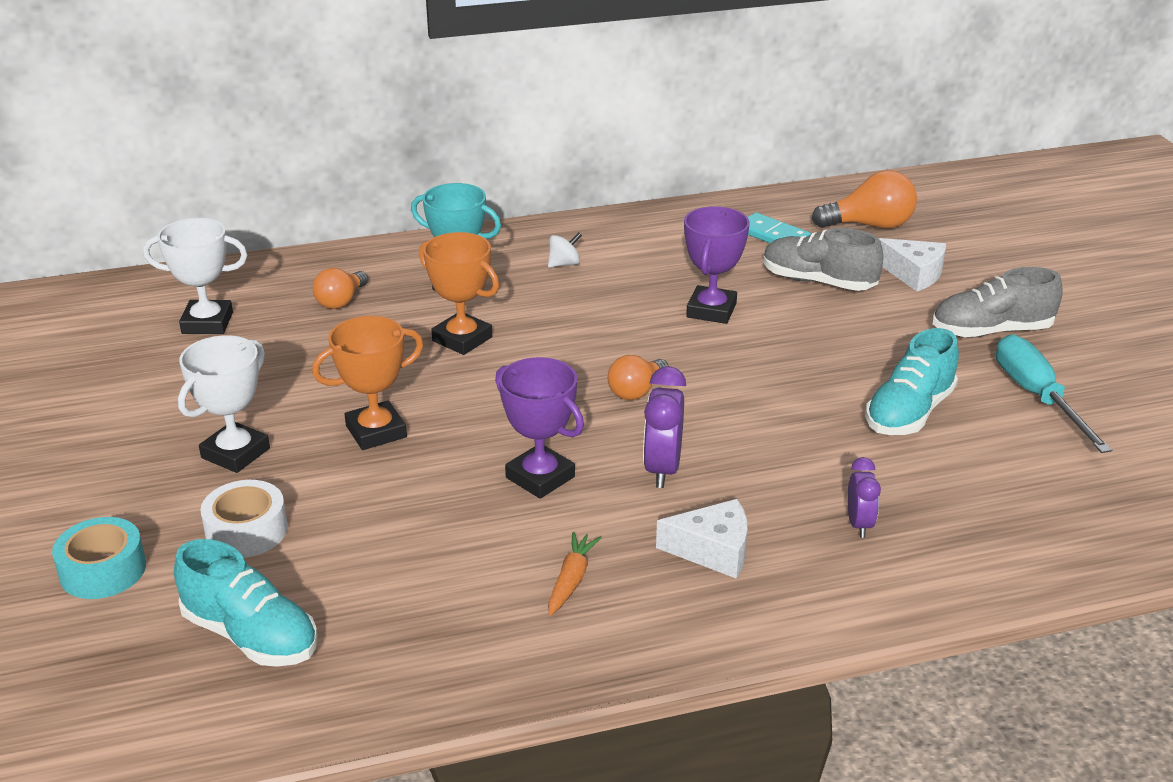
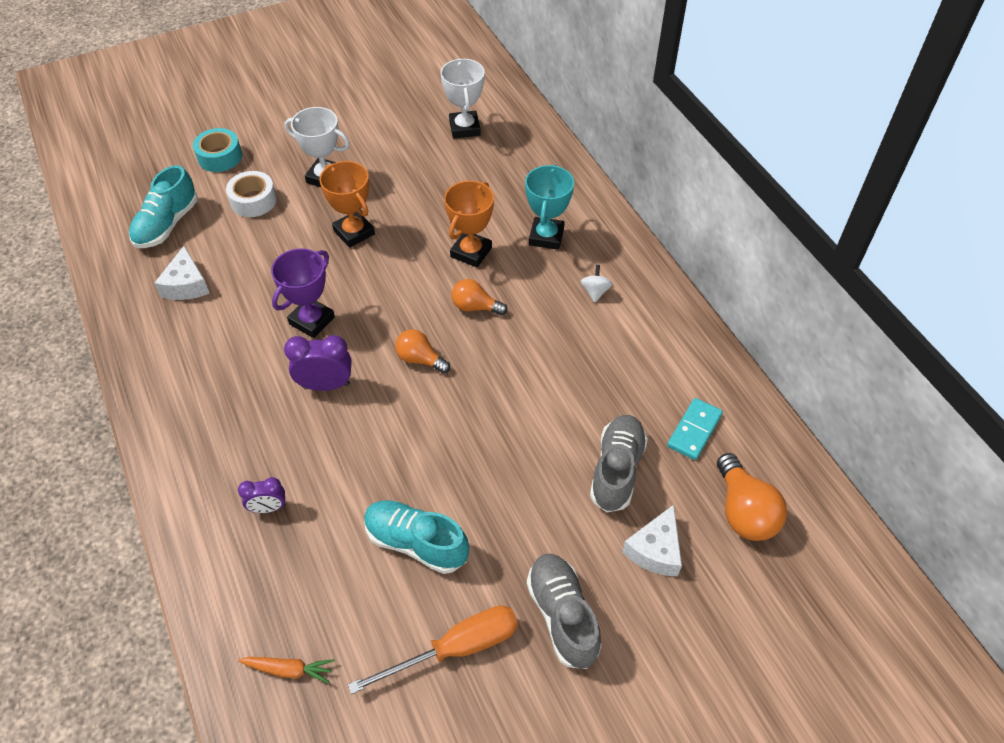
camera: 80 degrees right, 20 degrees up
orange light bulb [313,268,368,309] -> orange light bulb moved to [452,279,508,315]
white spinning top [548,232,582,268] -> white spinning top turned 135 degrees counterclockwise [580,265,613,302]
orange carrot [548,532,601,616] -> orange carrot moved to [238,657,334,684]
white cheese [656,499,747,579] -> white cheese moved to [154,246,210,300]
purple trophy [684,206,750,324] -> none
turquoise screwdriver [996,334,1112,453] -> orange screwdriver [348,605,518,694]

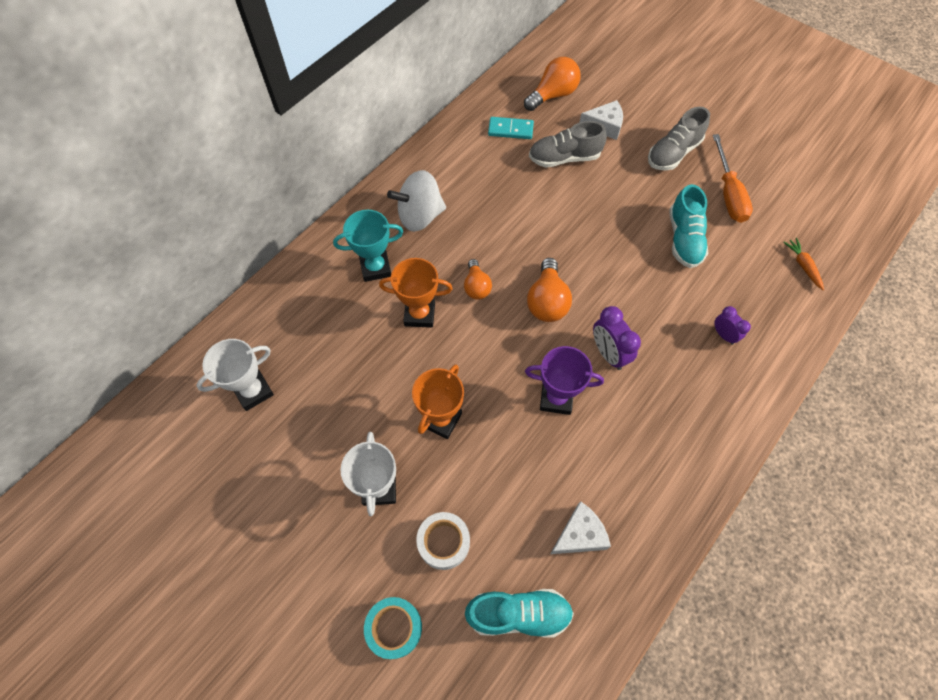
camera: 115 degrees left, 10 degrees up
orange screwdriver [348,605,518,694] -> orange screwdriver turned 135 degrees counterclockwise [713,134,753,223]
orange light bulb [395,329,450,374] -> orange light bulb [527,258,572,322], size x1.54
white spinning top [580,265,613,302] -> white spinning top [387,170,446,232], size x2.23

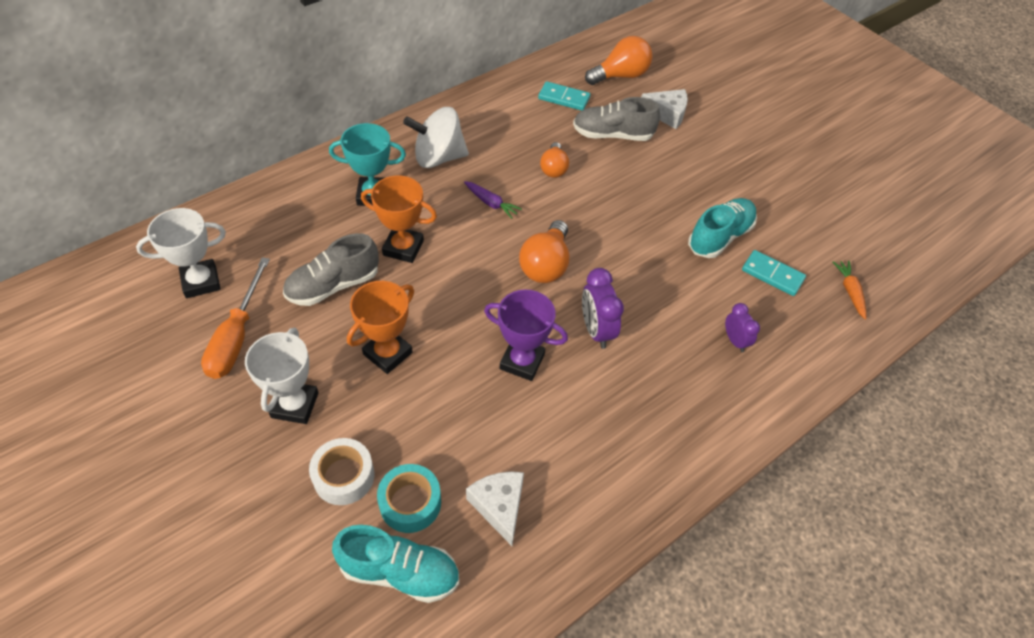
camera: 10 degrees right, 10 degrees down
turquoise tape [364,597,422,659] -> turquoise tape moved to [377,464,441,533]
orange light bulb [464,259,492,300] -> orange light bulb moved to [540,142,569,178]
white cheese [550,501,611,554] -> white cheese turned 90 degrees counterclockwise [466,471,524,546]
grey shoe [648,107,710,171] -> grey shoe moved to [283,233,379,306]
turquoise shoe [669,184,709,268] -> turquoise shoe turned 150 degrees counterclockwise [688,198,757,258]
orange screwdriver [713,134,753,223] -> orange screwdriver moved to [201,257,270,379]
none -> purple carrot [464,181,522,219]
none -> turquoise domino [742,250,806,296]

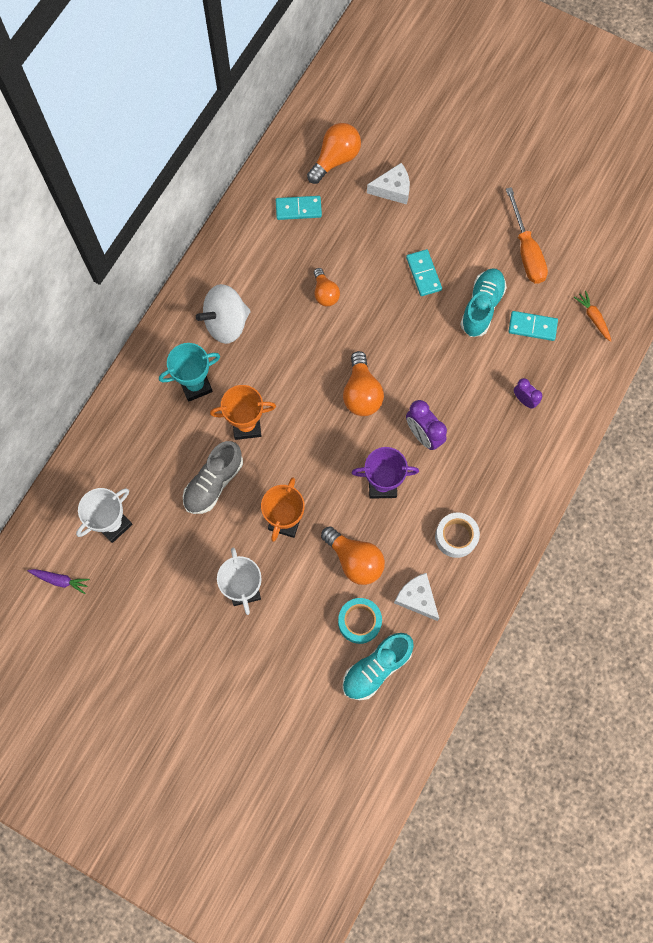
camera: 20 degrees left, 20 degrees up
orange screwdriver [201,257,270,379] -> orange screwdriver moved to [506,187,548,284]
white tape [309,438,374,505] -> white tape moved to [435,512,480,558]
turquoise shoe [332,525,459,603] -> turquoise shoe turned 150 degrees clockwise [342,633,414,700]
purple carrot [464,181,522,219] -> purple carrot moved to [28,569,90,594]
grey shoe [573,97,660,141] -> none
none -> orange light bulb [321,526,385,585]
none -> turquoise domino [406,249,442,296]

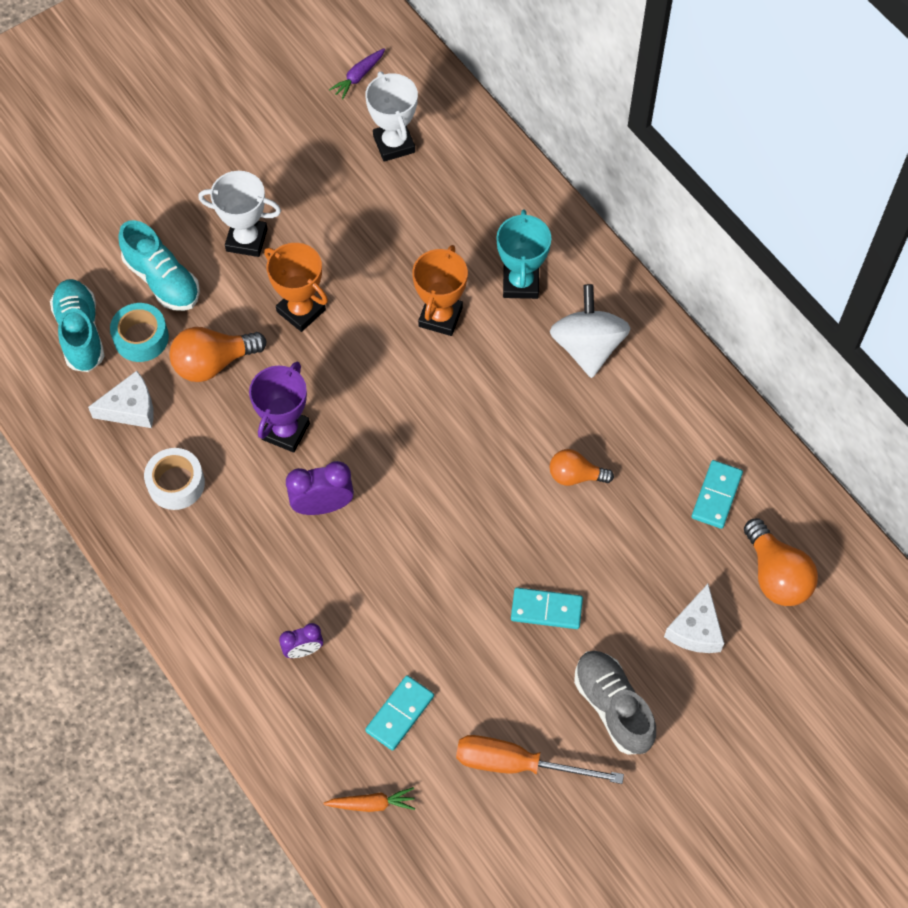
camera: 115 degrees right, 10 degrees down
grey shoe [183,441,243,514] -> grey shoe moved to [574,651,656,755]
orange light bulb [343,351,384,416] -> none
turquoise shoe [460,268,507,337] -> turquoise shoe moved to [118,220,200,311]

